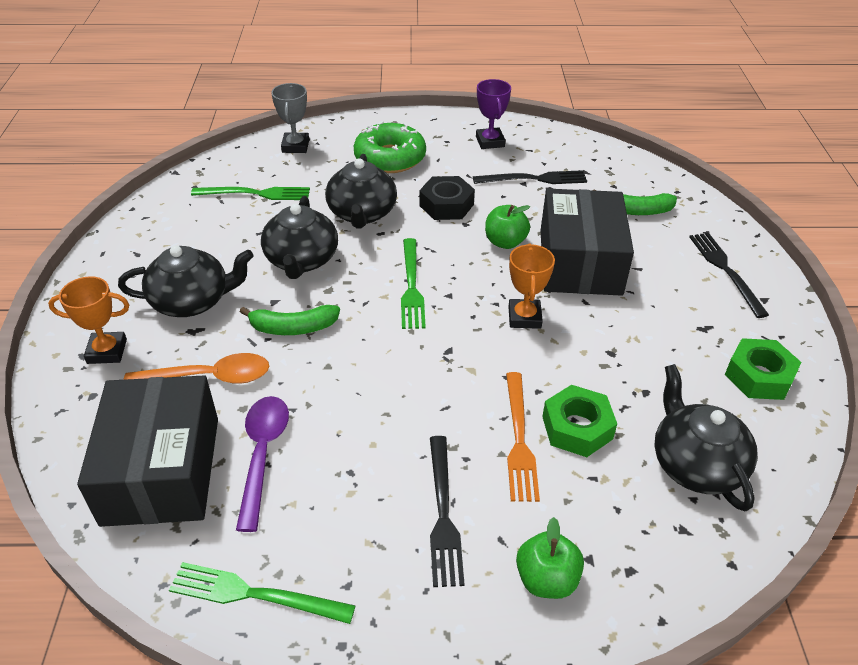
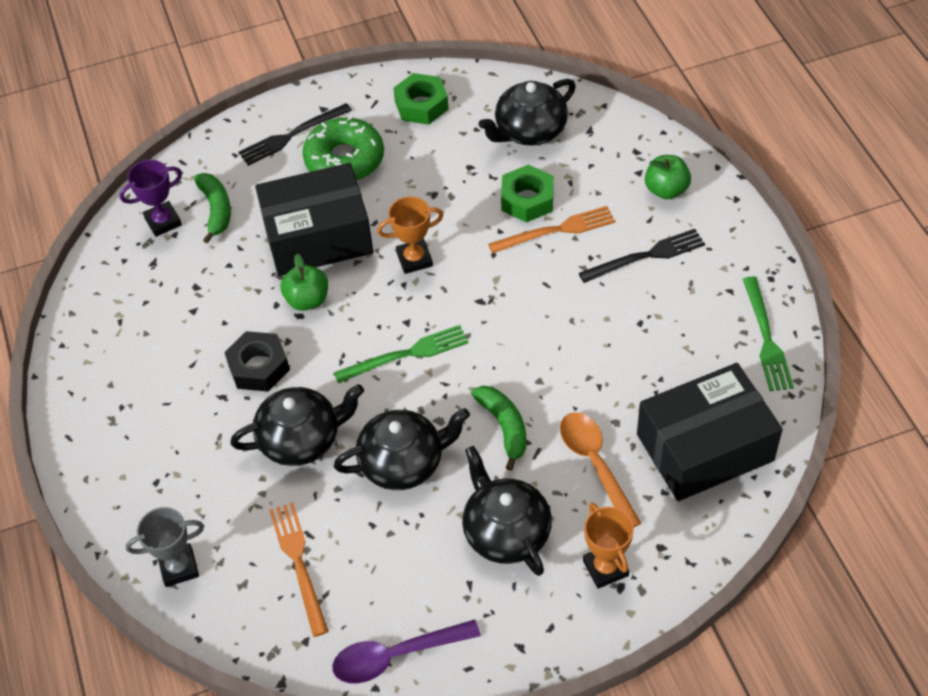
camera: 105 degrees left, 10 degrees up
green fork [191,187,310,200] -> orange fork [269,502,329,637]
purple spoon [236,396,289,532] -> purple spoon moved to [332,619,481,683]
green donut [354,121,426,173] -> green donut moved to [302,115,384,181]
black fork [473,170,587,184] -> none
purple trophy [476,79,511,149] -> purple trophy moved to [120,160,182,237]

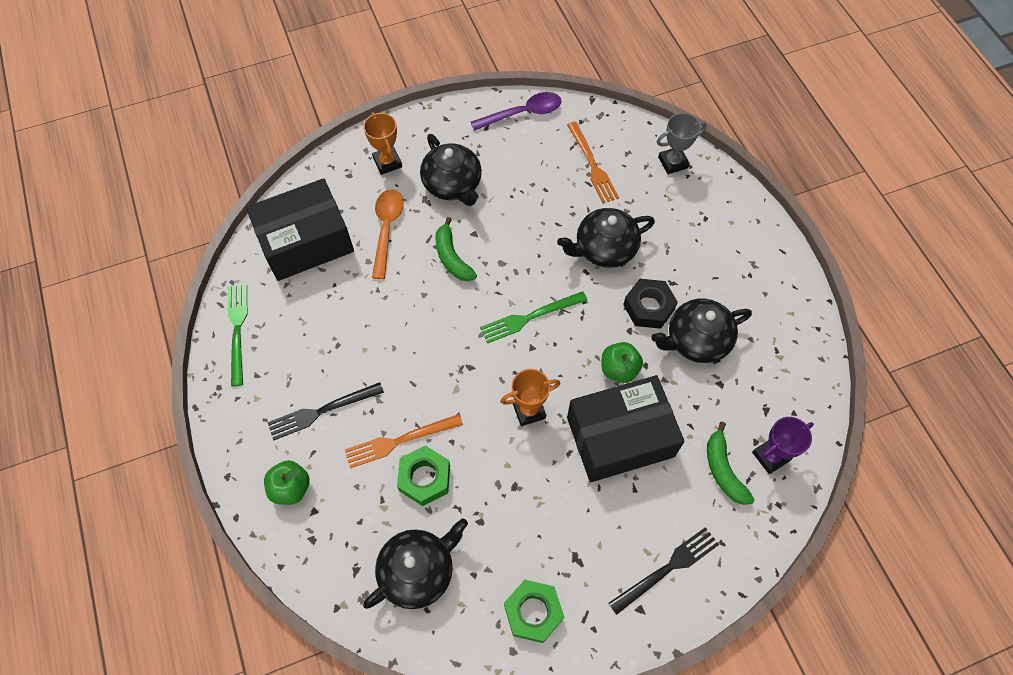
camera: 175 degrees right, 10 degrees up
green donut [302,115,384,181] -> none
black teapot [334,408,470,490] -> black teapot moved to [651,299,752,363]
orange spoon [560,412,641,527] -> orange spoon turned 150 degrees counterclockwise [372,189,404,279]

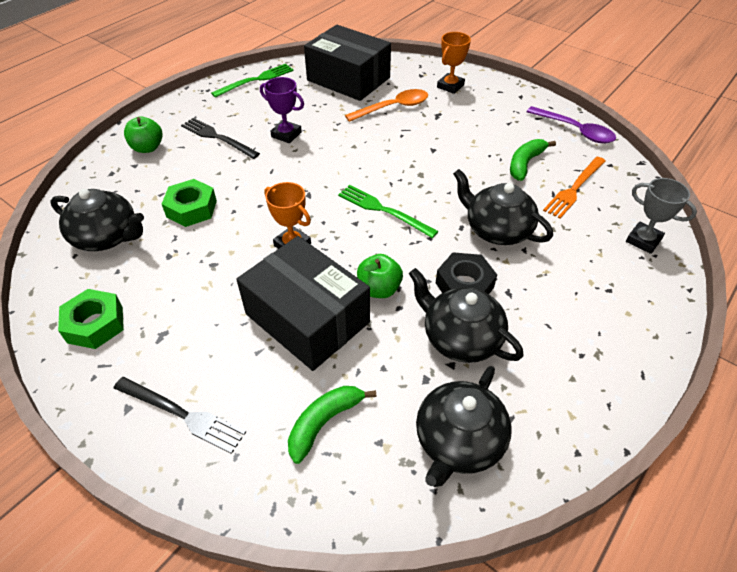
camera: 60 degrees right, 15 degrees down
orange fork [345,414,463,468] -> none
black teapot [420,134,482,206] -> black teapot moved to [416,366,512,487]
green banana [436,217,477,281] -> green banana moved to [510,139,556,181]
purple trophy [752,417,814,474] -> purple trophy moved to [260,77,304,143]

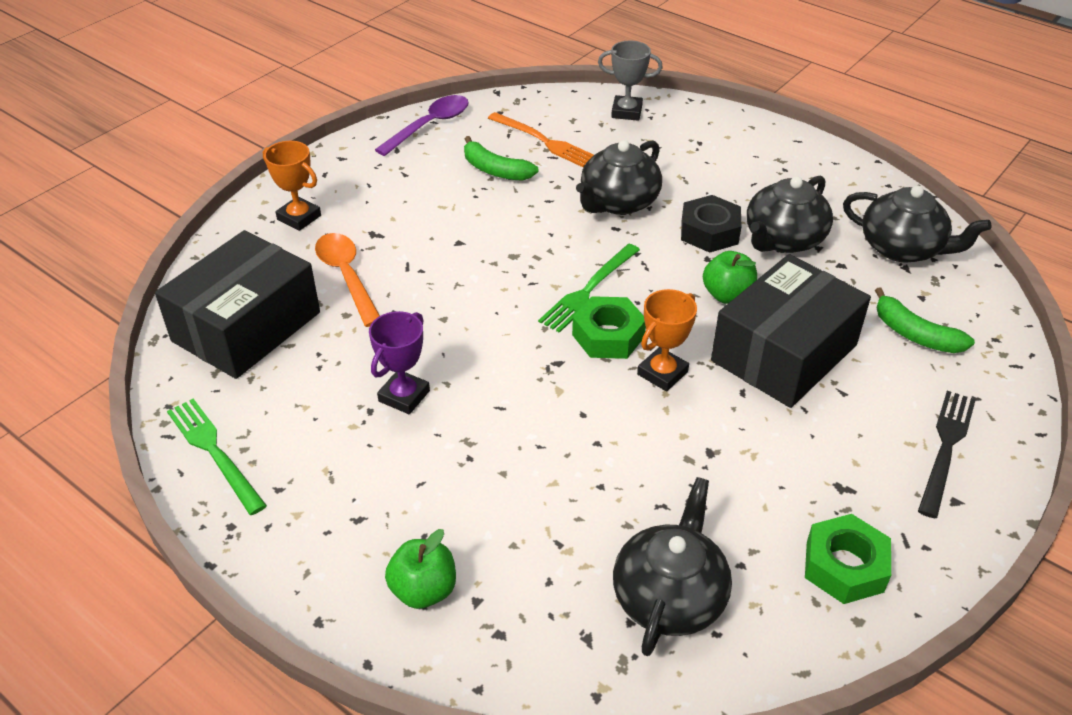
camera: 90 degrees left, 5 degrees down
green nut [162,179,217,227] -> green nut moved to [572,296,646,359]
black fork [181,118,260,159] -> none
grey trophy [626,178,697,254] -> grey trophy turned 60 degrees clockwise [598,41,663,121]

